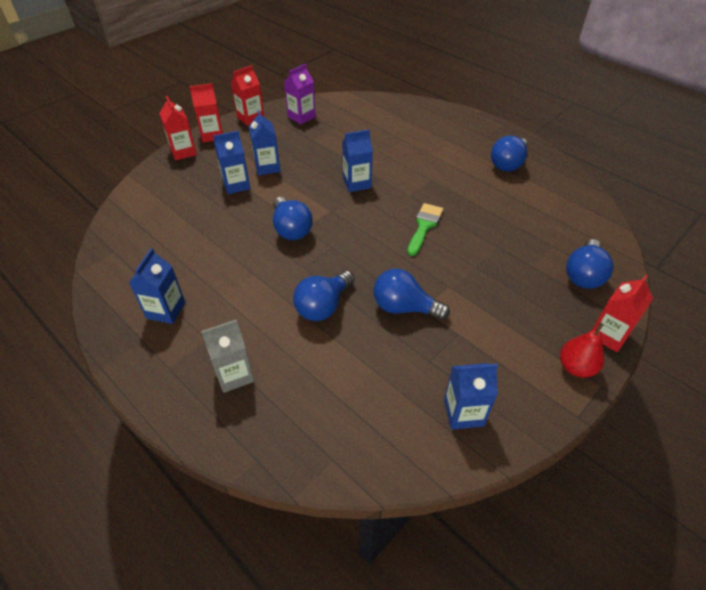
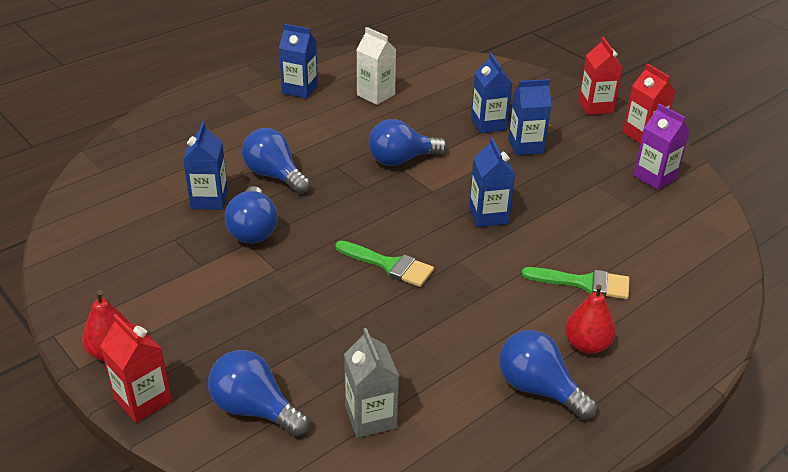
camera: 95 degrees right, 10 degrees down
red carton [159,96,197,161] -> none
grey carton [201,319,254,393] -> grey carton moved to [344,328,399,438]
blue light bulb [374,269,450,320] -> blue light bulb turned 150 degrees clockwise [225,186,278,244]
blue carton [444,363,498,430] -> blue carton moved to [183,122,228,210]
none -> white carton [356,27,396,105]
none -> green brush [522,267,629,299]
none -> red pear [565,284,616,354]

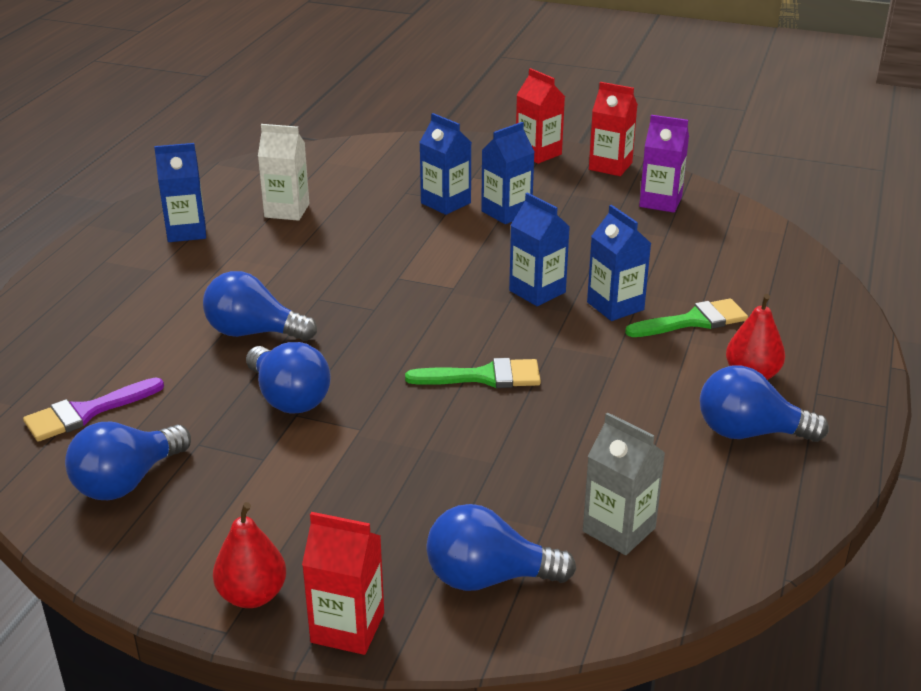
camera: 30 degrees left, 5 degrees down
blue carton [183,122,228,210] -> blue carton moved to [587,205,651,321]
blue light bulb [369,119,447,166] -> blue light bulb moved to [65,422,191,500]
none -> purple brush [23,377,164,442]

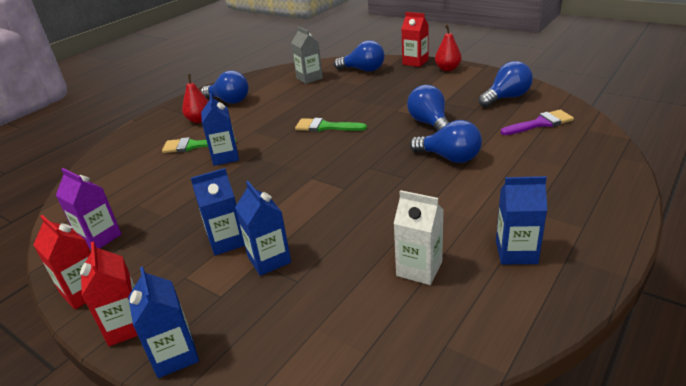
camera: 160 degrees left, 0 degrees up
blue carton [509,192,570,306] -> blue carton moved to [128,266,199,378]

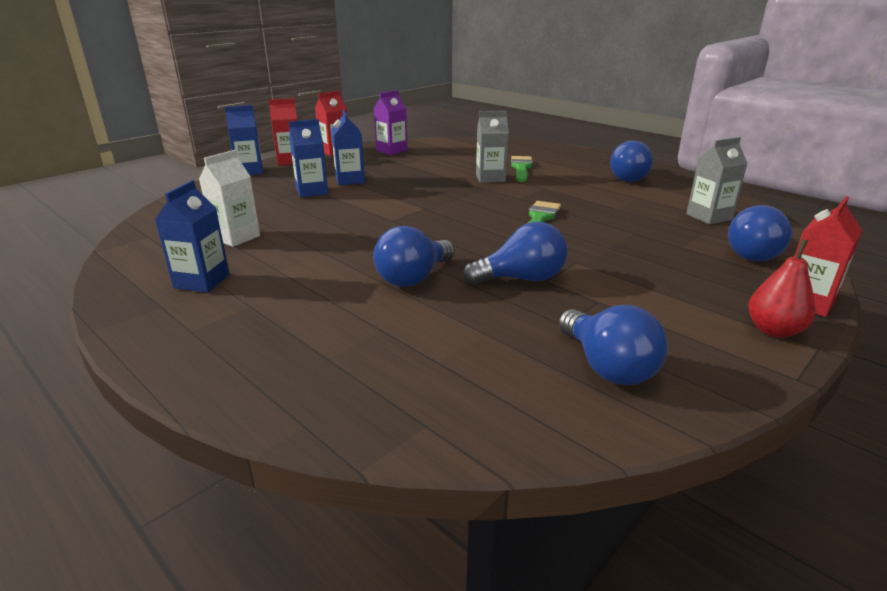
camera: 95 degrees right, 5 degrees down
red pear [182,74,208,123] -> none
blue carton [201,93,239,166] -> grey carton [476,111,509,183]
purple brush [501,110,574,135] -> none

